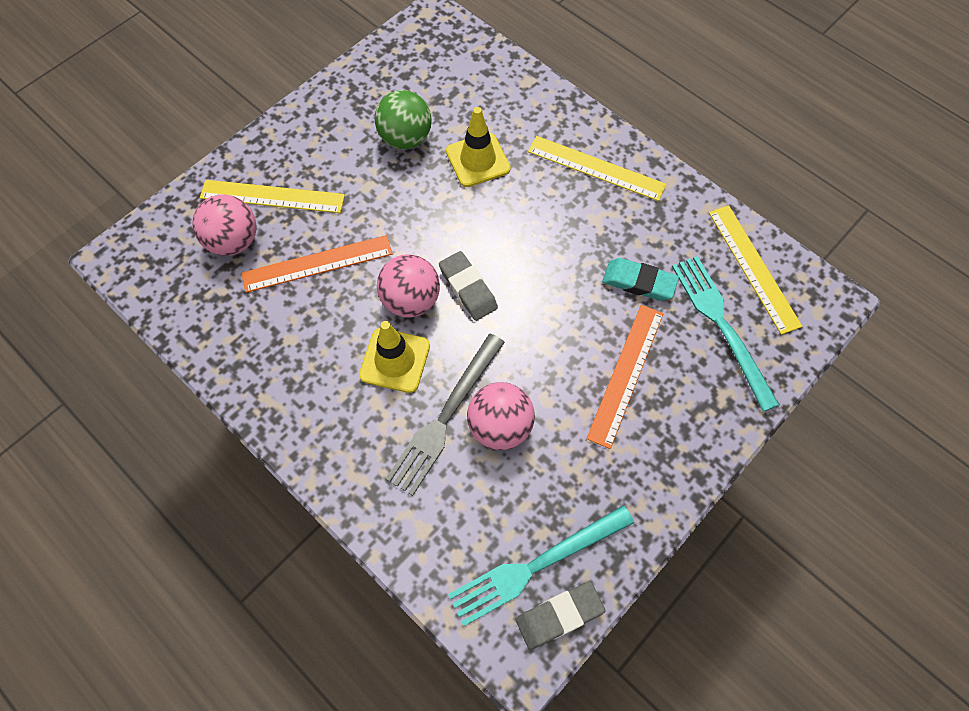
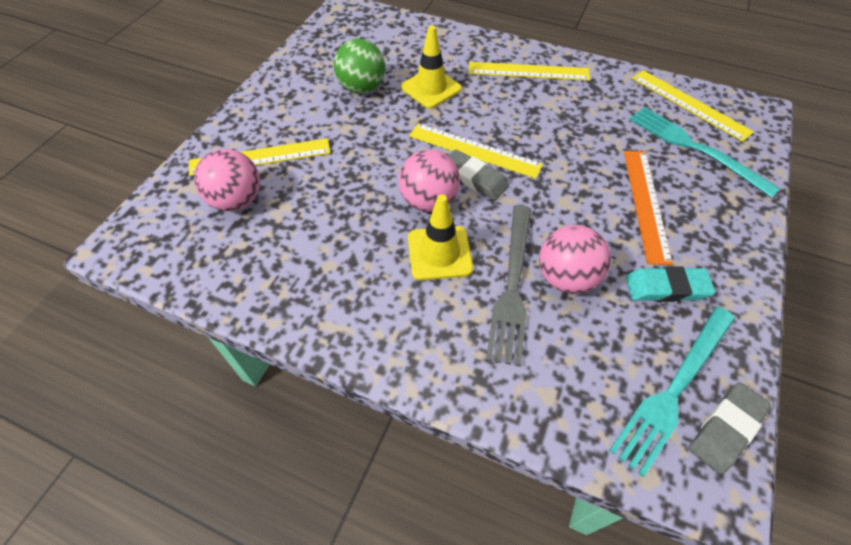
camera: 20 degrees left, 10 degrees down
orange ruler [241,235,392,293] -> none
turquoise eraser [602,258,679,301] -> turquoise eraser moved to [626,267,715,302]
none -> yellow ruler [409,123,543,179]

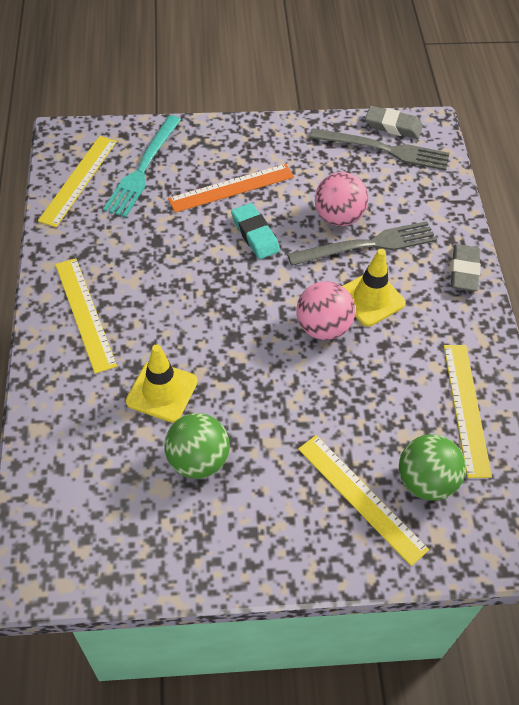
camera: 120 degrees left, 0 degrees up
pink ball [194,149,260,211] -> green ball [399,434,466,501]
yellow ruler [409,123,543,179] -> yellow ruler moved to [444,345,492,478]
grey eraser [449,149,509,201] -> grey eraser moved to [451,244,481,291]
turquoise fork [609,307,735,477] -> grey fork [310,128,450,171]
turquoise eraser [626,267,715,302] -> turquoise eraser moved to [231,203,280,259]

